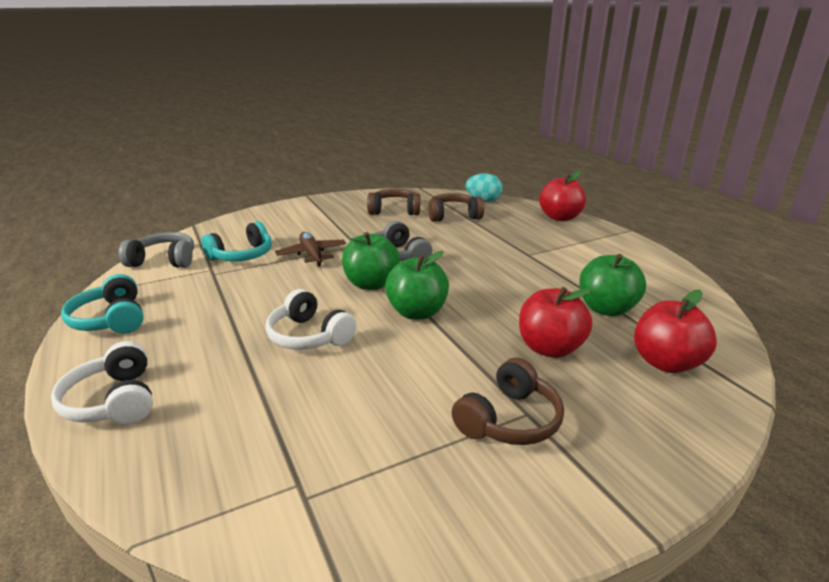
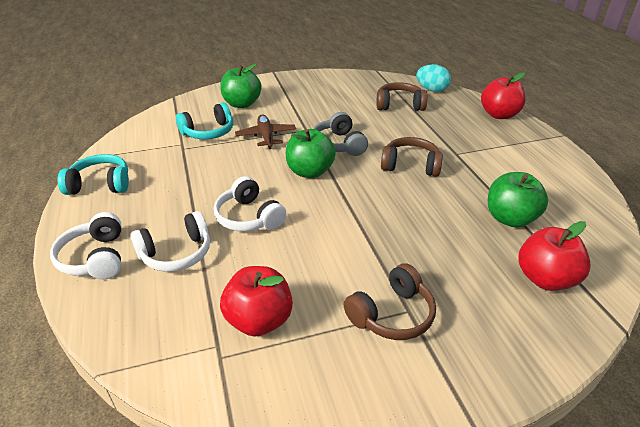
camera: 10 degrees right, 10 degrees up
turquoise headphones [61,274,144,333] -> turquoise headphones turned 105 degrees clockwise [57,154,129,195]
grey headphones [119,232,194,268] -> none
brown headphones [367,189,420,215] -> brown headphones moved to [381,137,443,177]
green apple [385,251,449,320] -> green apple moved to [220,64,261,108]
red apple [519,287,592,358] -> red apple moved to [220,266,293,337]
none -> white headphones [131,211,210,272]

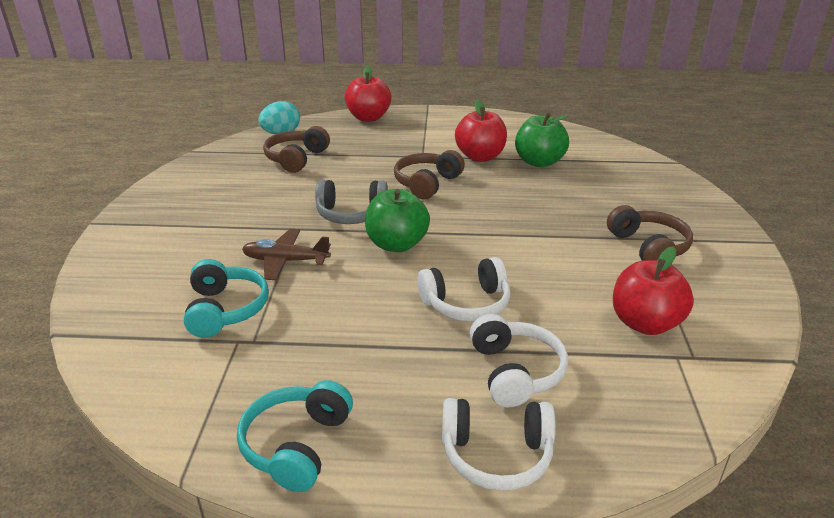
camera: 70 degrees left, 5 degrees down
green apple [220,64,261,108] -> none
red apple [519,221,591,291] -> red apple moved to [455,99,507,162]

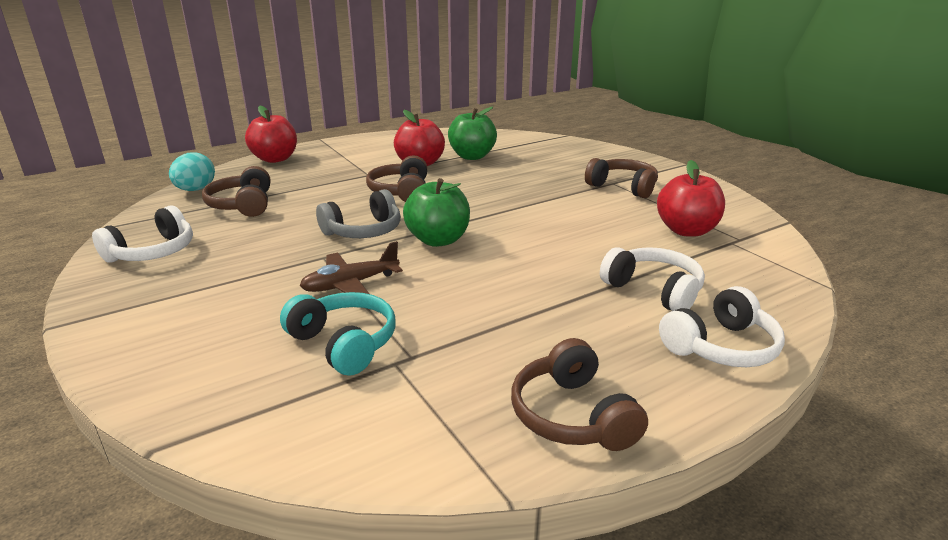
camera: 35 degrees left, 5 degrees down
turquoise headphones [237,380,353,492] -> brown headphones [511,338,648,451]
white headphones [418,257,510,322] -> white headphones moved to [92,205,193,263]

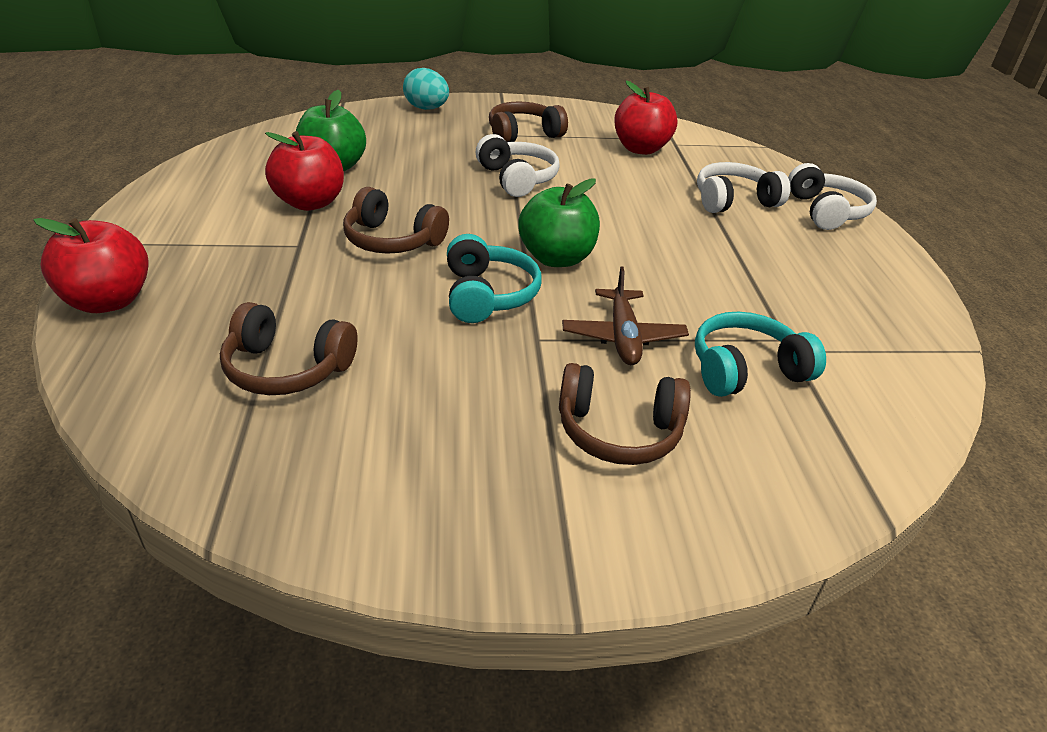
camera: 65 degrees left, 10 degrees up
white headphones [92,205,193,263] -> white headphones moved to [476,134,560,197]
turquoise egg [169,152,215,191] -> turquoise egg moved to [403,68,449,110]
grey headphones [316,189,401,238] -> turquoise headphones [447,234,542,323]
brown headphones [511,338,648,451] -> brown headphones moved to [559,363,691,465]

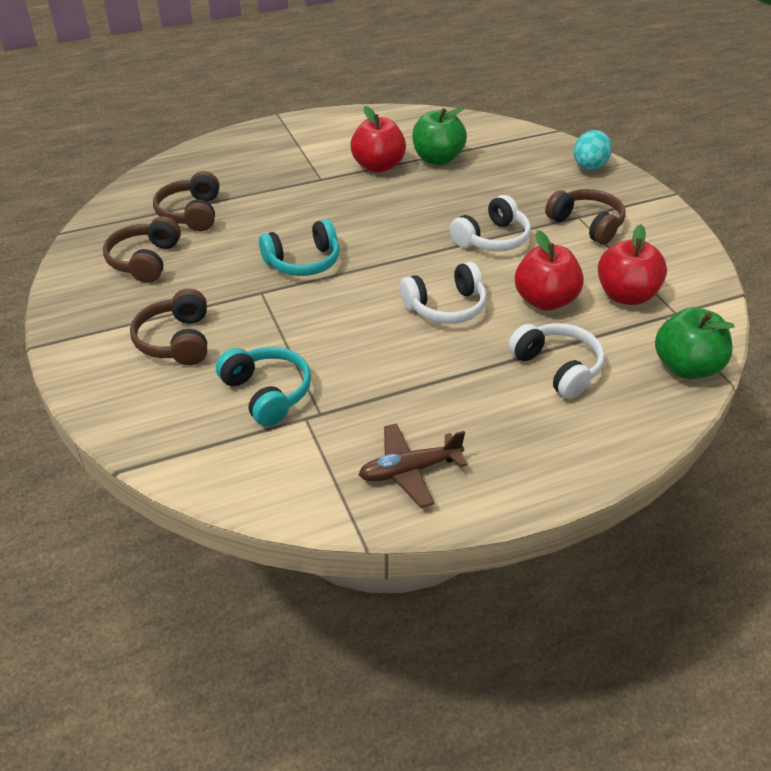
camera: 75 degrees right, 5 degrees up
red apple [33,218,149,313] -> red apple moved to [515,230,584,311]
brown headphones [343,187,449,254] -> brown headphones moved to [103,216,181,283]
green apple [518,179,600,267] -> green apple moved to [655,307,735,379]
brown plane [562,266,689,365] -> brown plane moved to [359,423,467,508]
white headphones [788,163,877,230] -> white headphones moved to [400,262,487,324]

